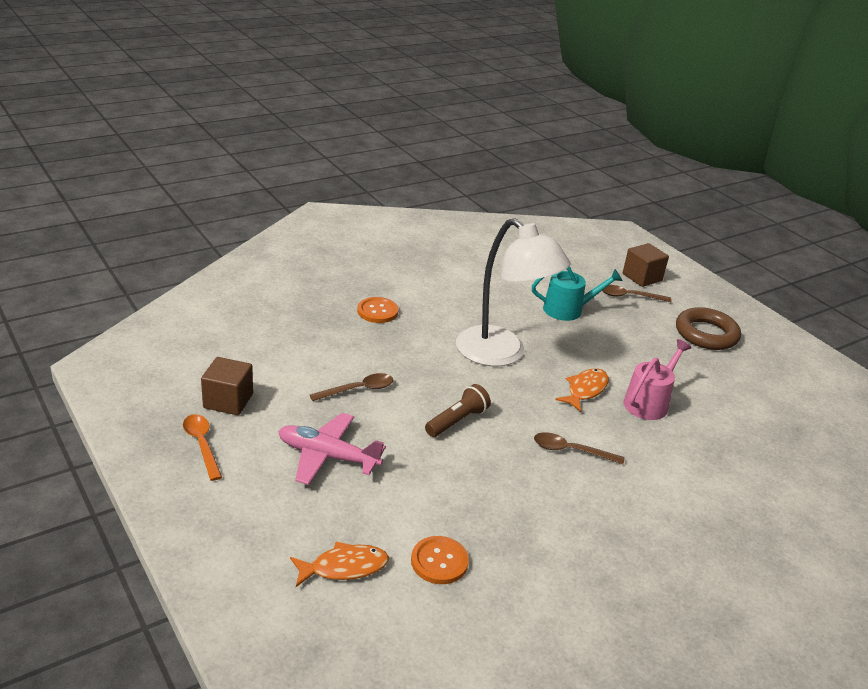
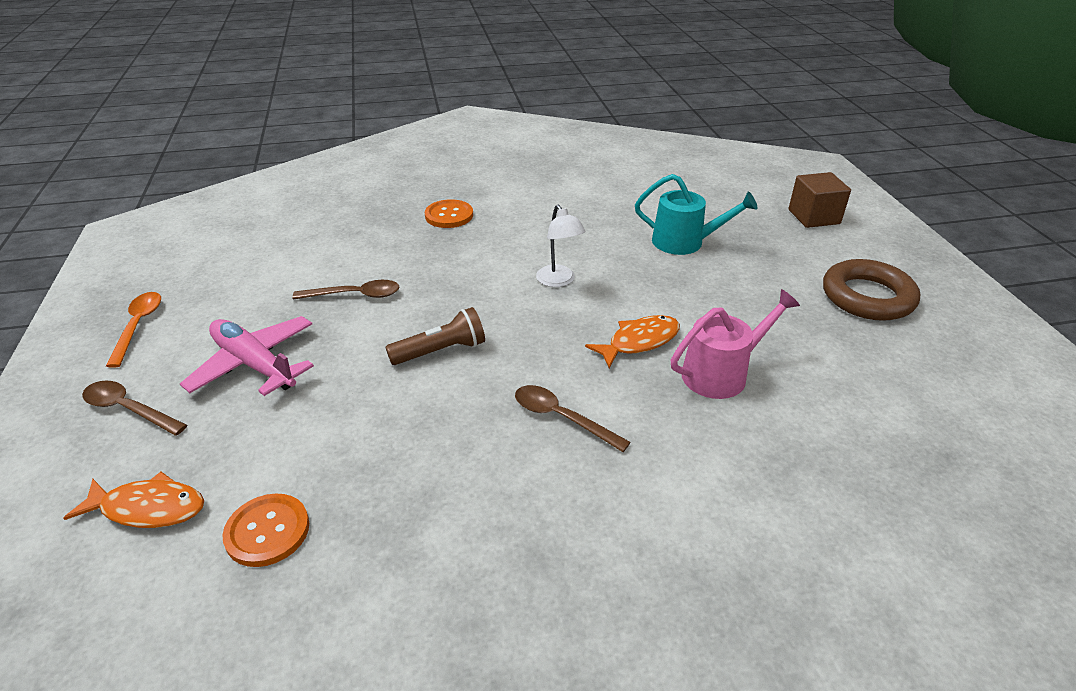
camera: 25 degrees right, 5 degrees up
brown cube [201,357,253,415] -> none
white lamp [456,218,571,366] -> white lamp [536,204,586,287], size x0.44
brown spoon [602,285,671,302] -> brown spoon moved to [82,381,187,436]

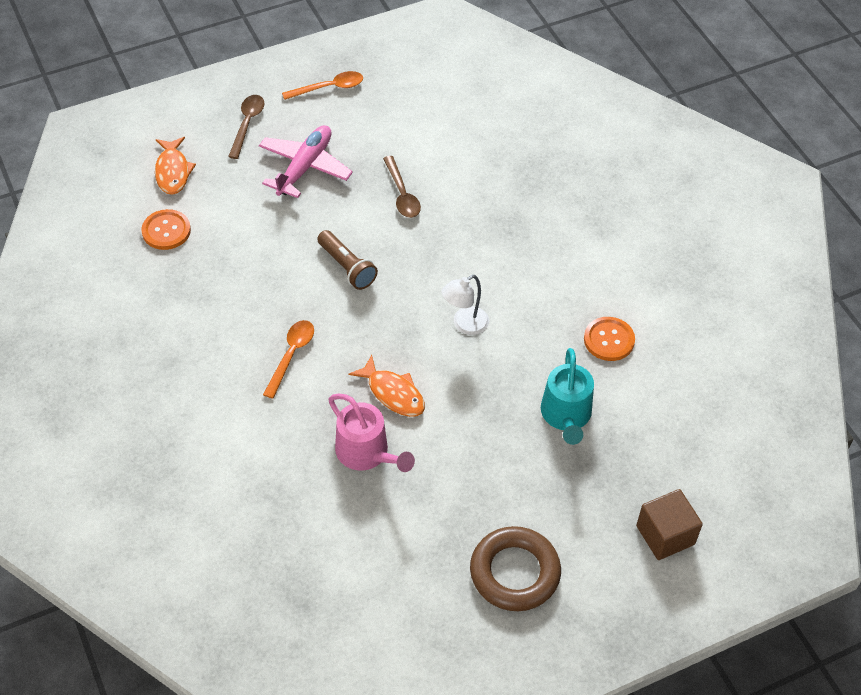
camera: 75 degrees right, 15 degrees up
orange button [425,199,473,228] -> orange button moved to [584,317,635,361]
brown spoon [515,385,631,452] -> orange spoon [263,320,314,399]

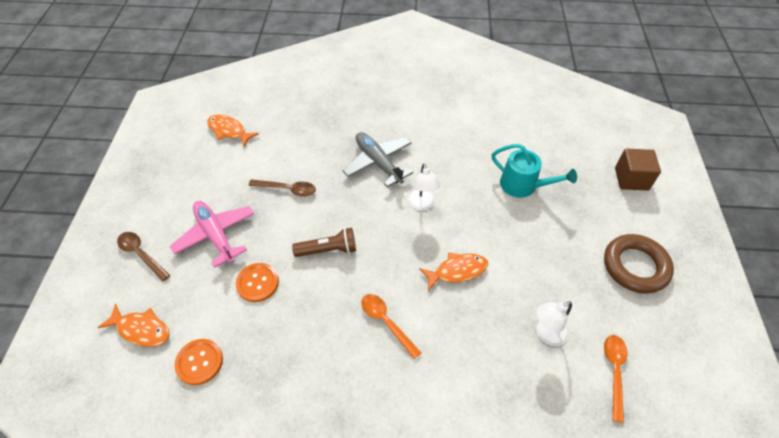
camera: 60 degrees left, 0 degrees up
orange spoon [282,71,363,100] -> orange spoon moved to [604,335,628,423]
pink watering can [328,394,415,472] -> none
orange button [584,317,635,361] -> orange button moved to [236,263,279,302]
none -> orange fish [207,115,259,147]
none -> grey plane [342,132,413,187]
none -> white lamp [536,301,572,346]

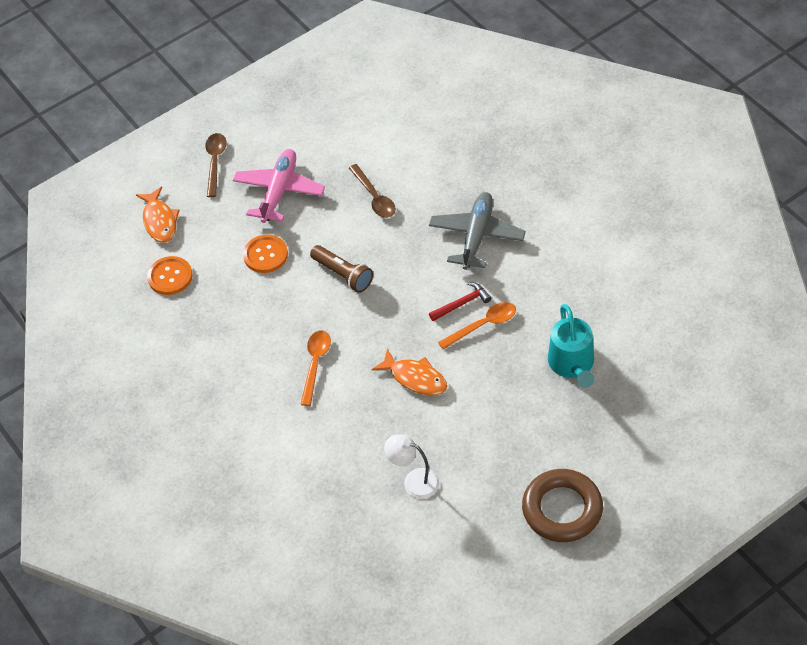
camera: 55 degrees right, 0 degrees up
orange fish [207,115,259,147] -> none
white lamp [408,163,440,210] -> red hammer [429,282,491,321]
orange spoon [604,335,628,423] -> orange spoon moved to [438,302,516,350]
brown cube [615,149,661,191] -> none

